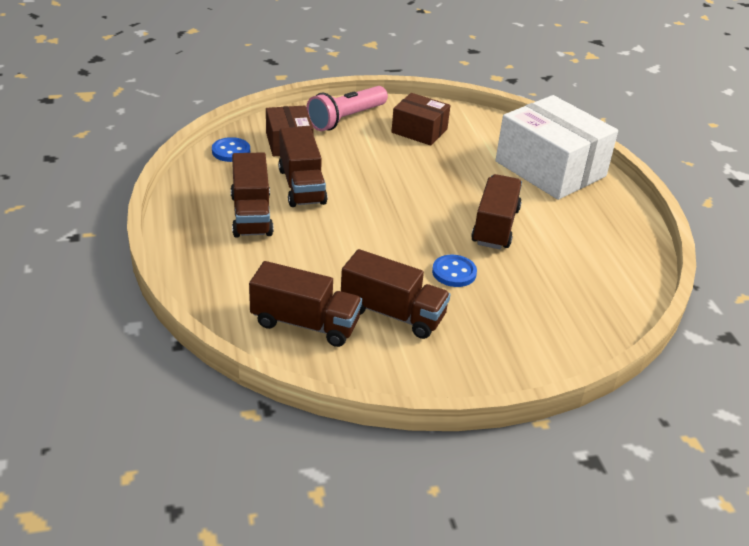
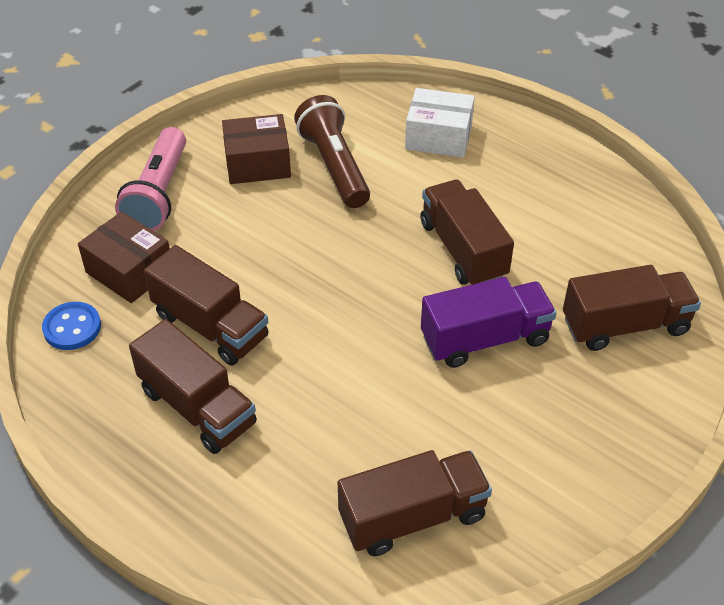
camera: 35 degrees left, 10 degrees up
brown truck [341,249,451,339] -> brown truck moved to [563,265,701,351]
blue button [432,255,477,287] -> purple truck [421,277,556,368]
white box [495,95,618,200] -> white box [405,88,475,158], size x0.55
none -> brown flashlight [294,95,370,208]

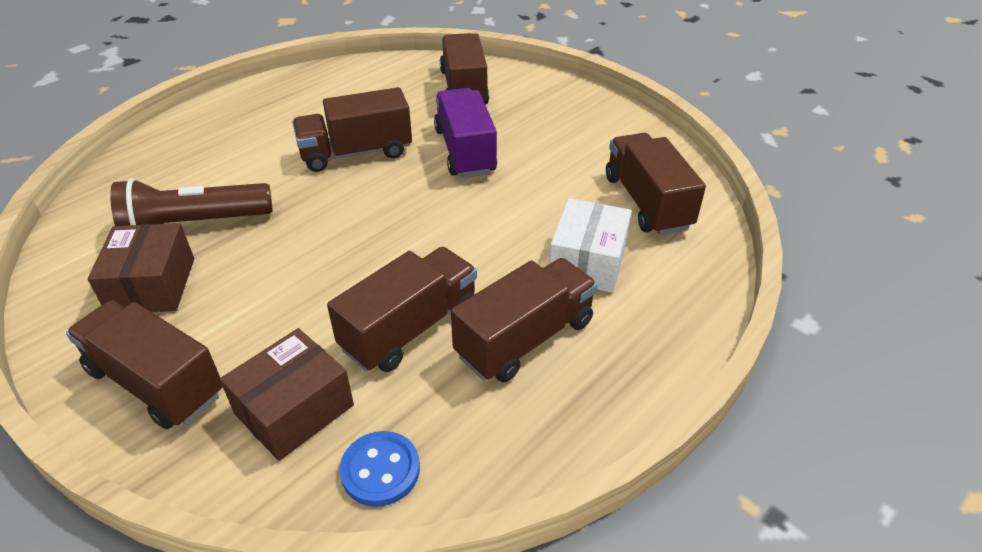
camera: 85 degrees left, 5 degrees down
pink flashlight [115,127,186,231] -> brown truck [66,301,223,429]
white box [405,88,475,158] -> white box moved to [549,198,632,293]

